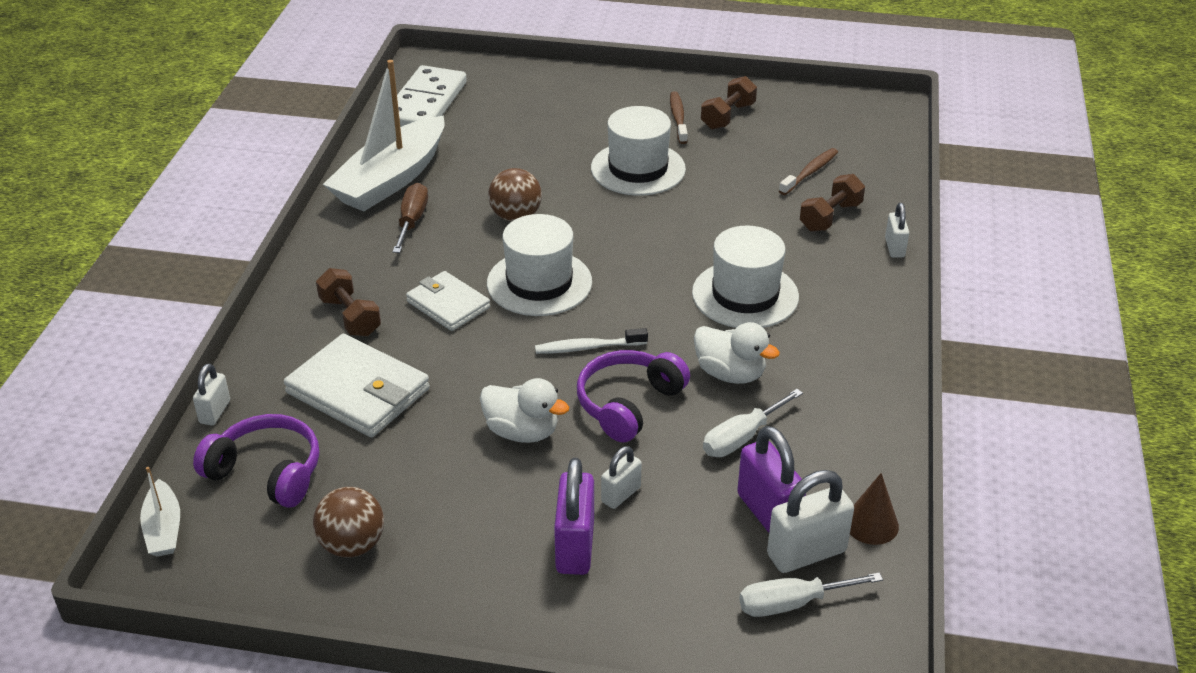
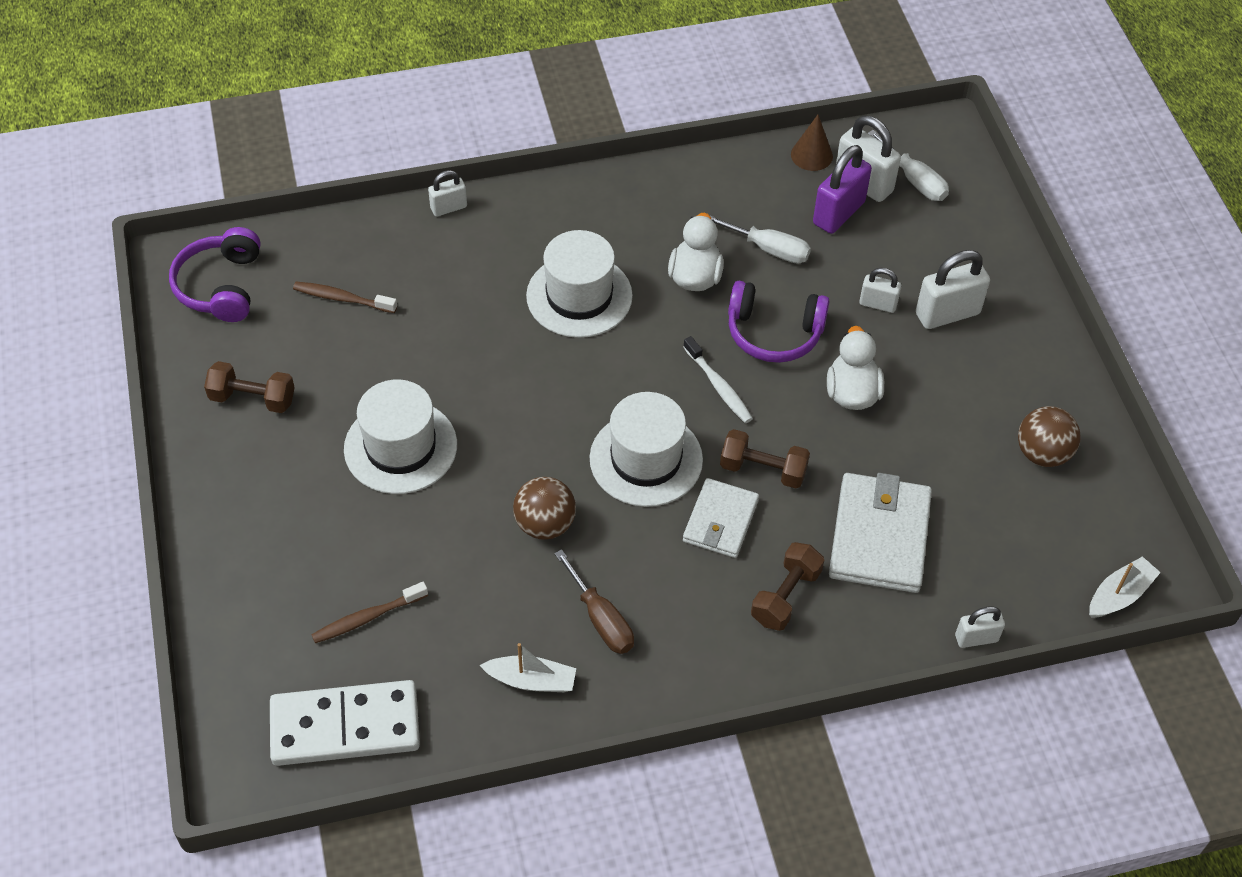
camera: 115 degrees left, 15 degrees up
purple headphones [193,414,319,508] -> purple headphones moved to [169,227,261,322]
white boat [323,60,444,211] -> white boat [480,643,576,692], size x0.46
brown screwdriver [393,183,428,253] -> brown screwdriver turned 105 degrees counterclockwise [554,549,634,654]
purple padlock [554,458,594,575] -> white padlock [916,250,990,329]
brown toothbrush [670,91,688,144] -> brown toothbrush moved to [311,582,428,643]
brown dumbbell [800,174,865,232] -> brown dumbbell moved to [720,429,810,488]

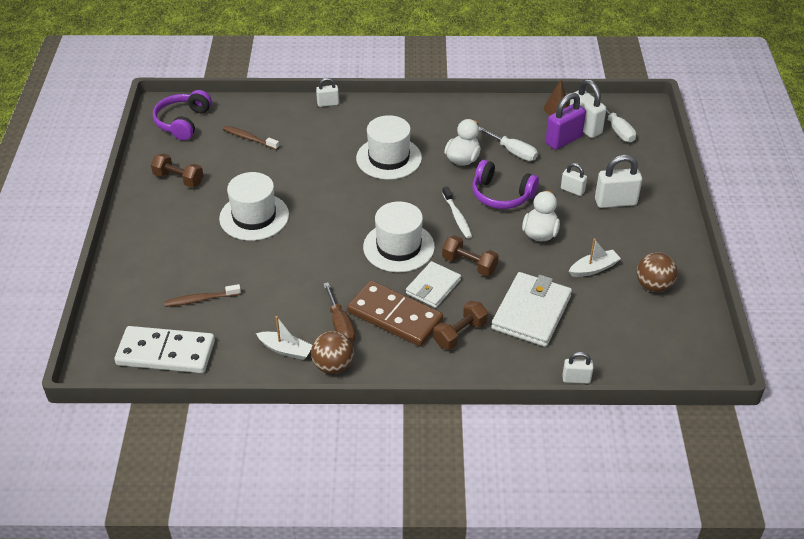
camera: 15 degrees right, 10 degrees down
brown ball [513,477,576,540] -> brown ball moved to [311,331,354,374]
white boat [1089,556,1161,618] -> white boat moved to [569,239,621,277]
none -> brown domino [347,281,443,346]

